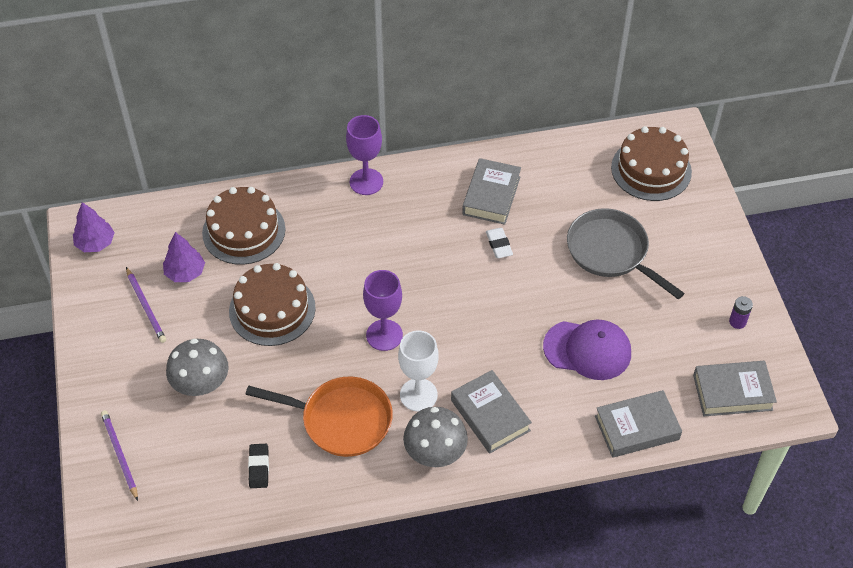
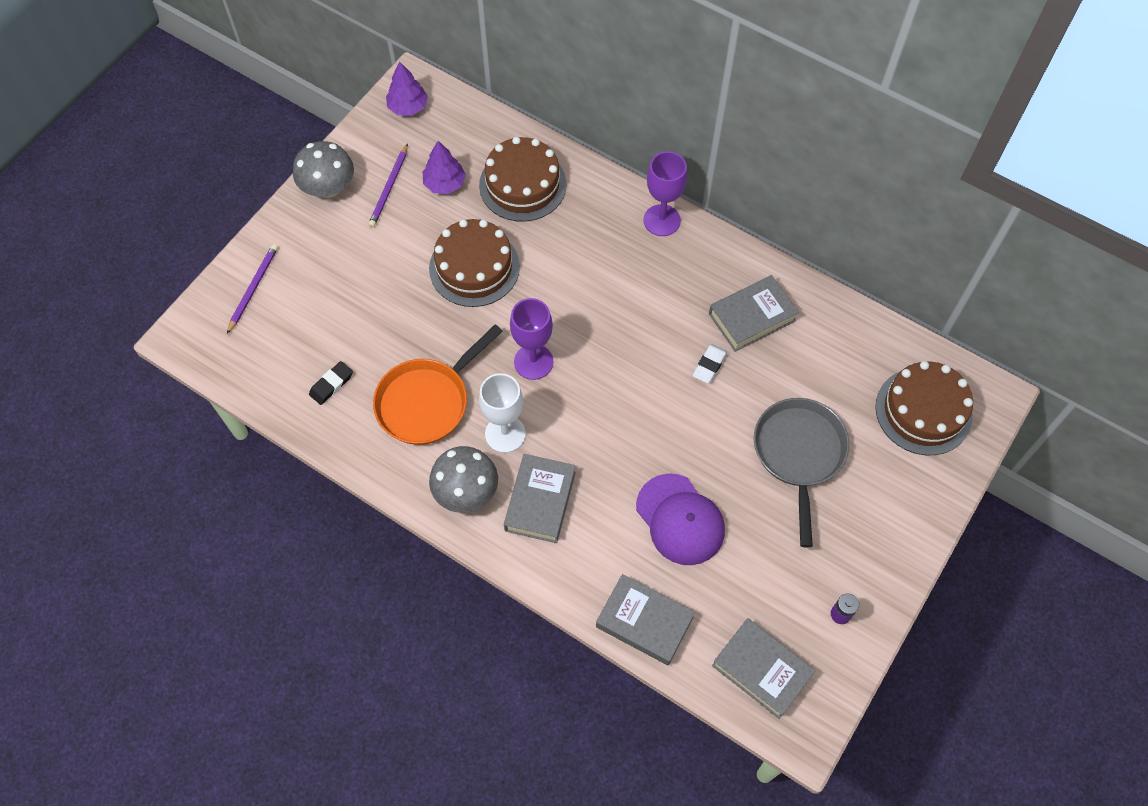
camera: 45 degrees right, 10 degrees up
grey mushroom [166,339,229,396] -> grey mushroom moved to [293,141,354,198]
orange pan [245,377,393,457] -> orange pan turned 75 degrees clockwise [373,324,503,445]

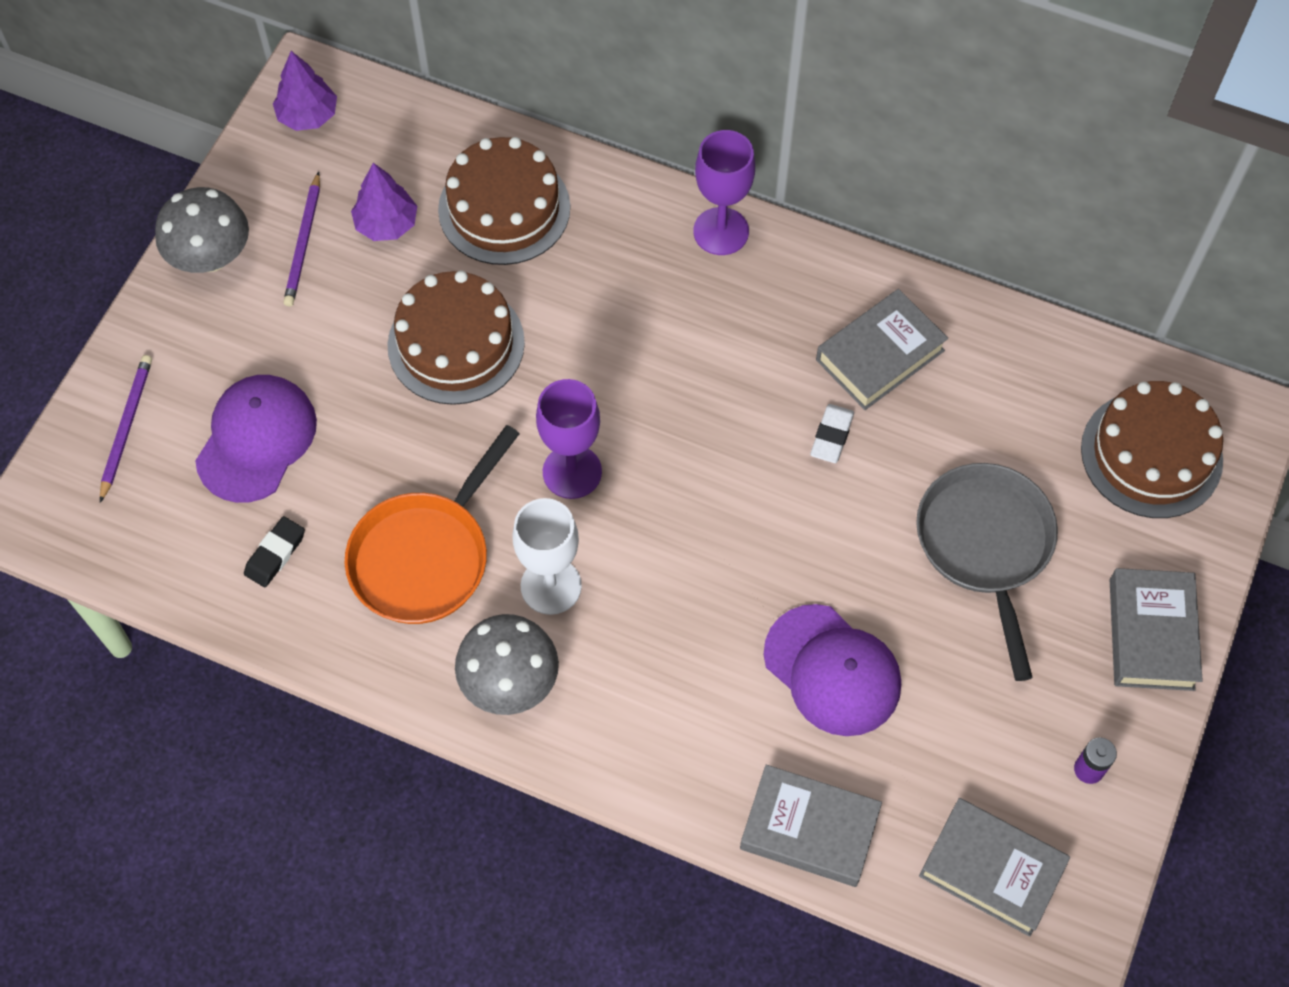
camera: 10 degrees left, 0 degrees up
grey book [504,454,576,543] -> grey book moved to [1110,568,1203,691]
none -> purple cap [195,375,317,503]

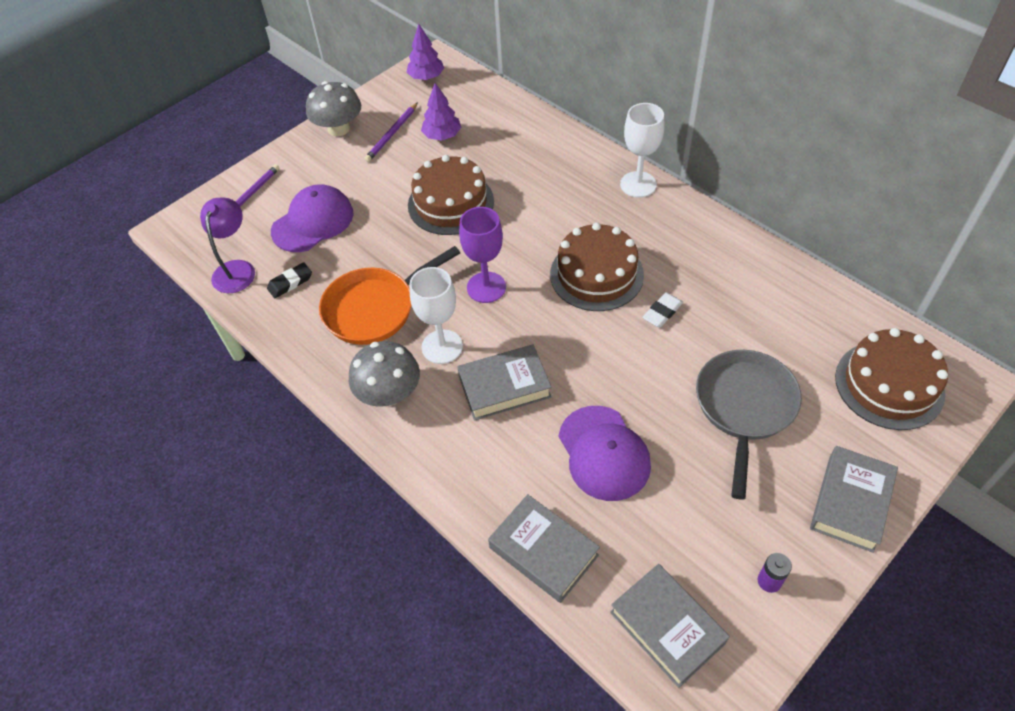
camera: 25 degrees right, 10 degrees down
brown cake [438,137,570,265] -> brown cake moved to [550,223,644,311]
purple goblet [693,130,755,255] -> white goblet [620,103,664,198]
grey book [816,289,948,410] -> grey book moved to [457,345,552,421]
none -> purple lamp [200,198,255,293]

